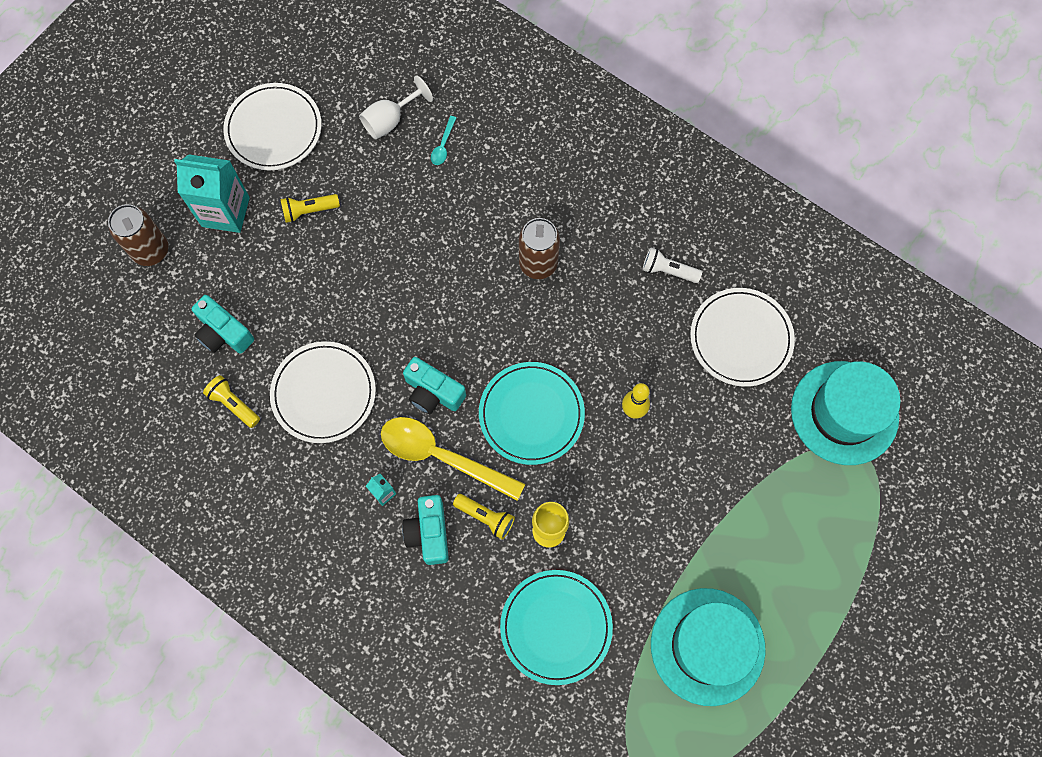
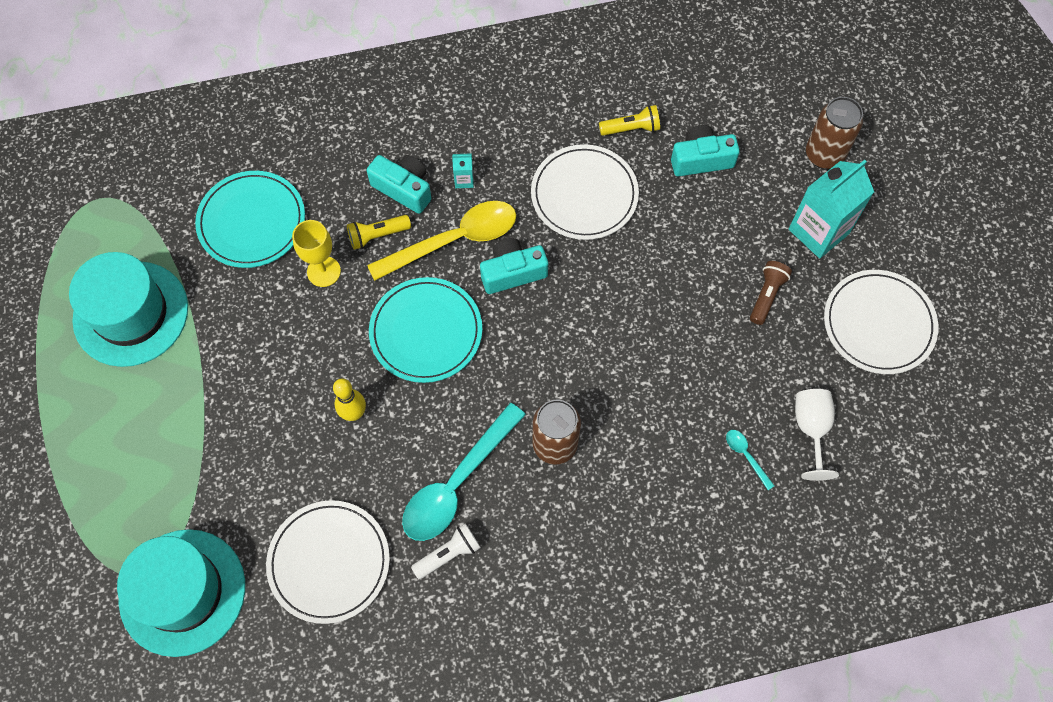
camera: 130 degrees right, 5 degrees down
yellow flashlight [280,194,340,223] -> brown flashlight [750,261,792,325]
none -> turquoise spoon [402,403,526,541]

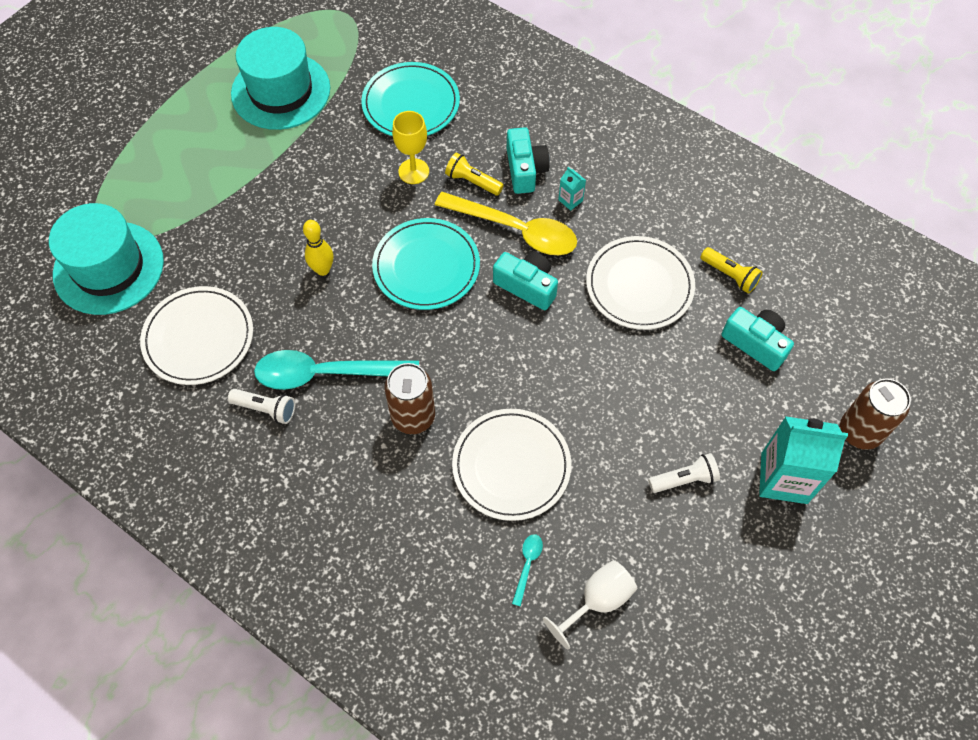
camera: 50 degrees right, 5 degrees down
brown flashlight [750,261,792,325] -> white flashlight [649,453,720,493]
white plate [824,270,938,374] -> white plate moved to [452,409,571,521]

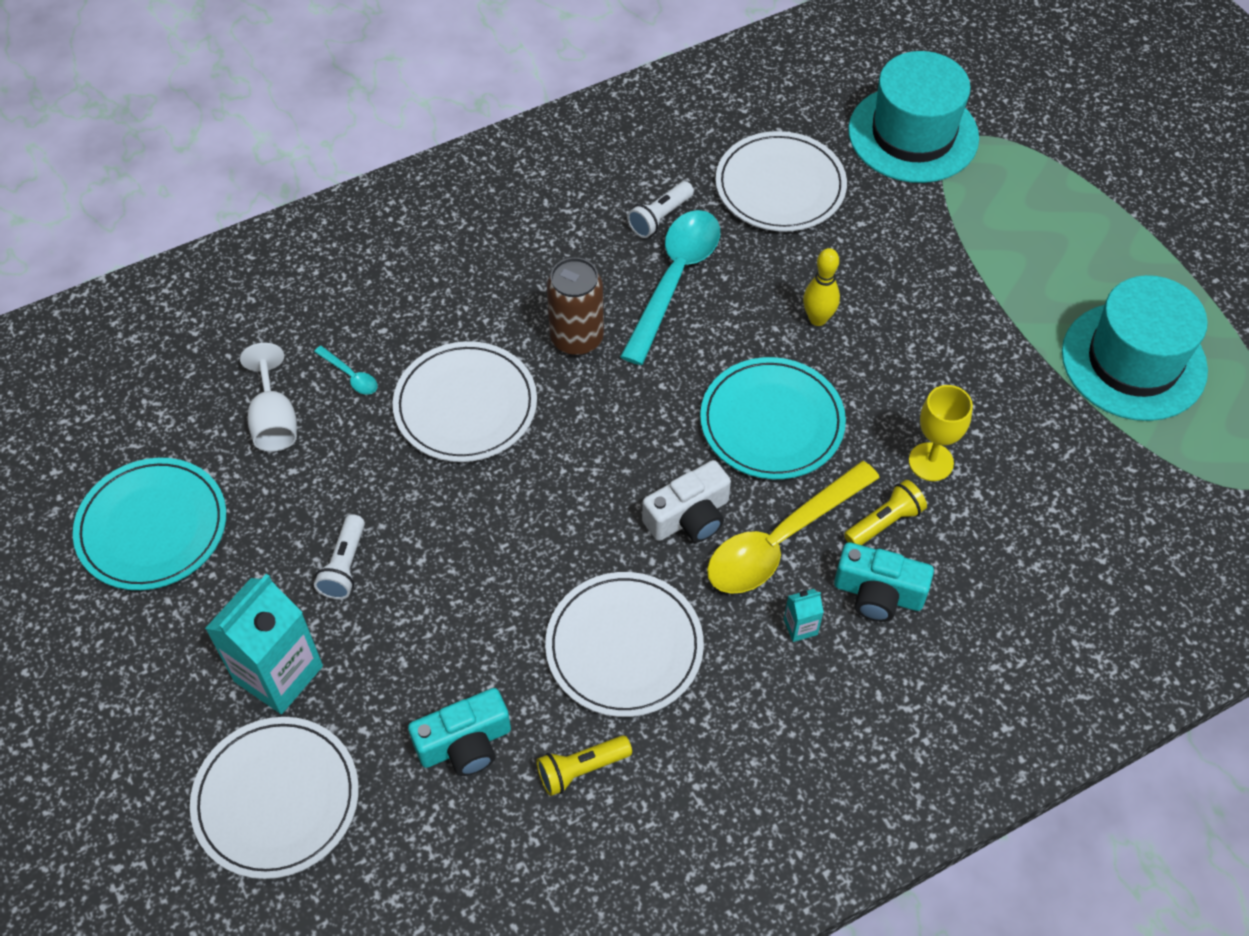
camera: 115 degrees right, 5 degrees down
turquoise plate [361,62,460,136] -> turquoise plate moved to [73,458,226,590]
turquoise camera [493,252,558,310] -> white camera [642,460,731,542]
brown can [840,378,911,450] -> white plate [190,717,359,879]

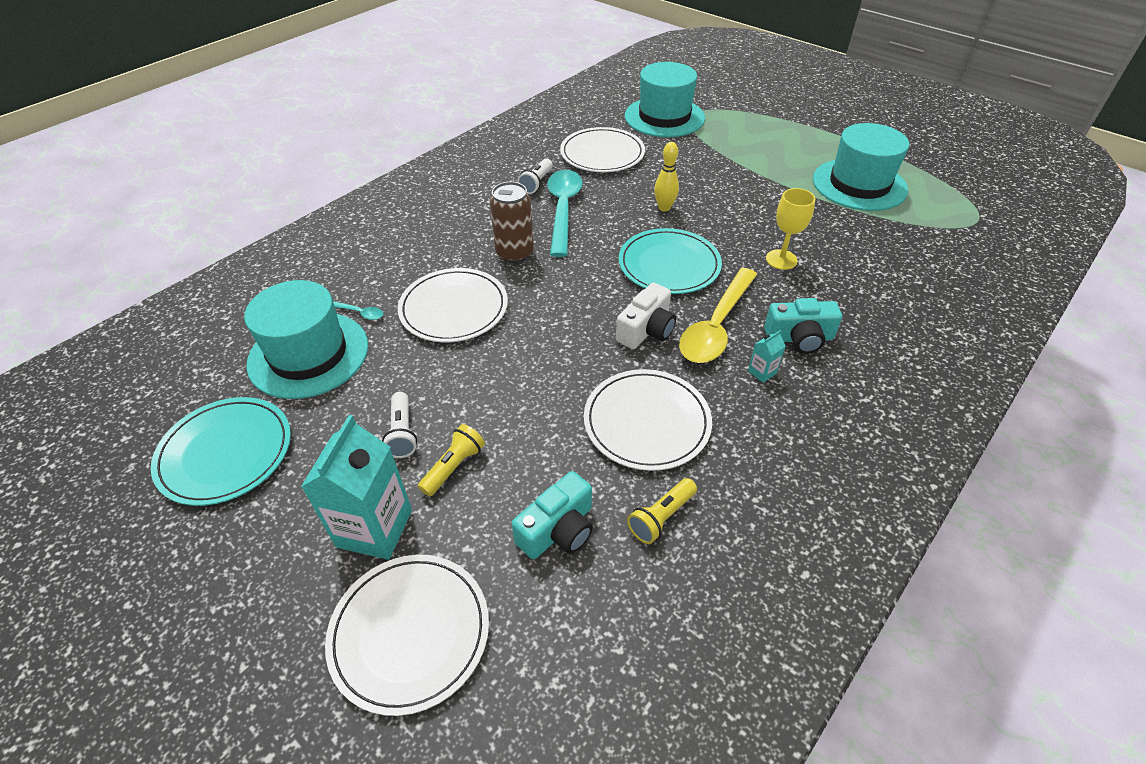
camera: 20 degrees left, 10 degrees down
white goblet [240,343,297,452] -> turquoise hat [244,280,368,399]
yellow flashlight [844,480,927,545] -> yellow flashlight moved to [418,424,485,496]

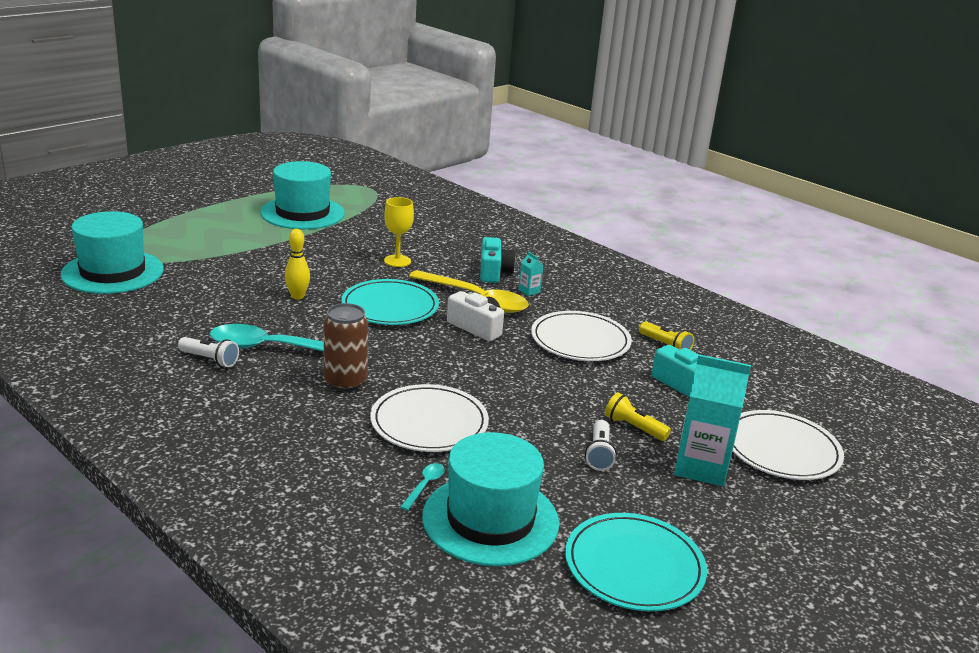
camera: 90 degrees left, 20 degrees down
white flashlight [382,392,417,458] -> white flashlight turned 105 degrees clockwise [585,420,617,471]
white plate [560,127,645,172] -> none

